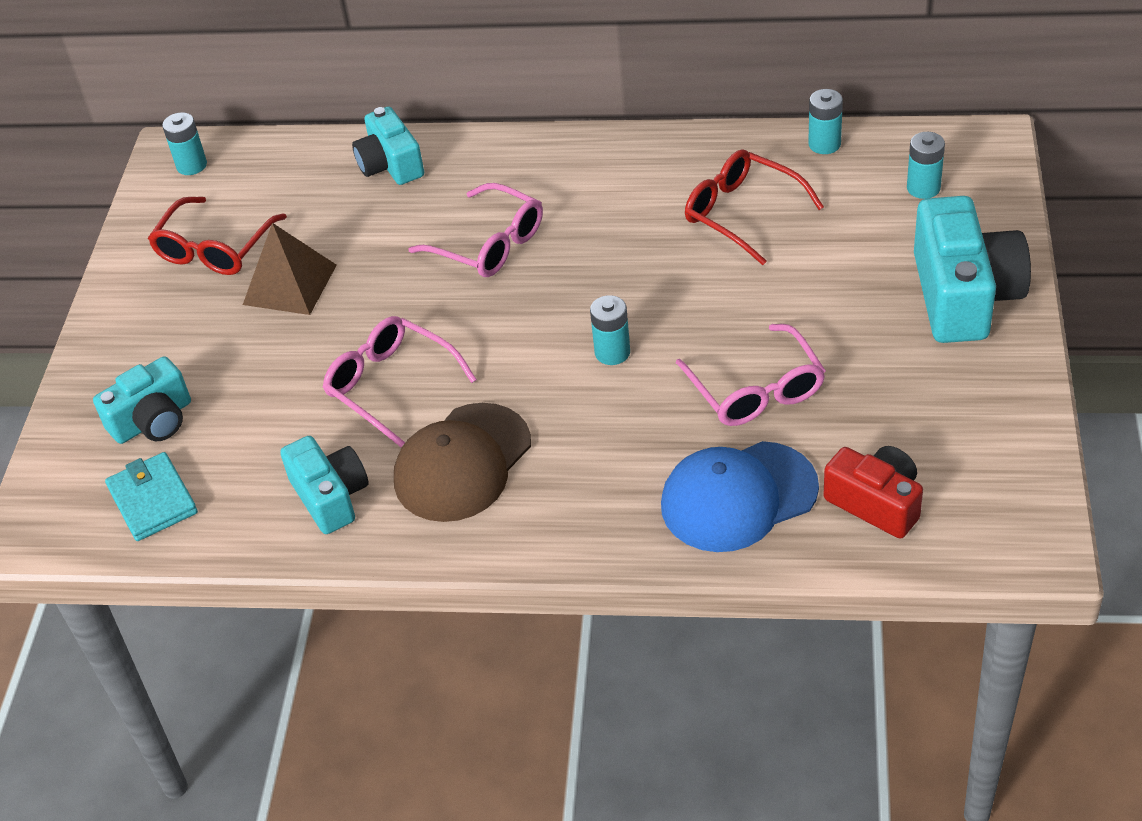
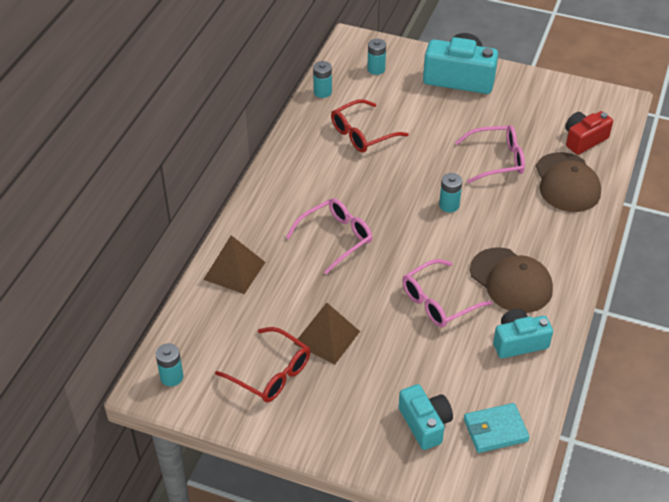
camera: 80 degrees left, 0 degrees up
turquoise camera [352,107,424,185] -> brown pyramid [203,235,265,294]
blue cap [661,441,819,552] -> brown cap [536,152,601,212]

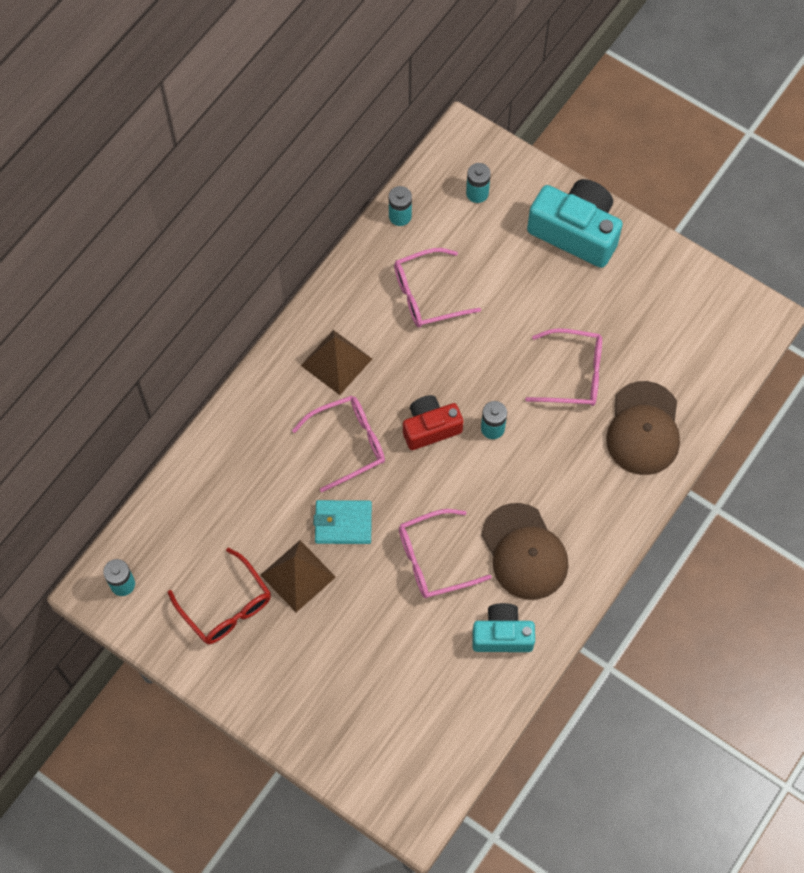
camera: 15 degrees right, 20 degrees up
brown pyramid [203,235,265,294] -> brown pyramid moved to [301,330,372,395]
red glasses [331,99,409,152] -> pink glasses [394,248,481,327]
turquoise camera [399,384,453,450] -> none
turquoise wallet [464,403,530,453] -> turquoise wallet moved to [313,500,372,544]
red camera [565,111,613,155] -> red camera moved to [403,395,463,450]

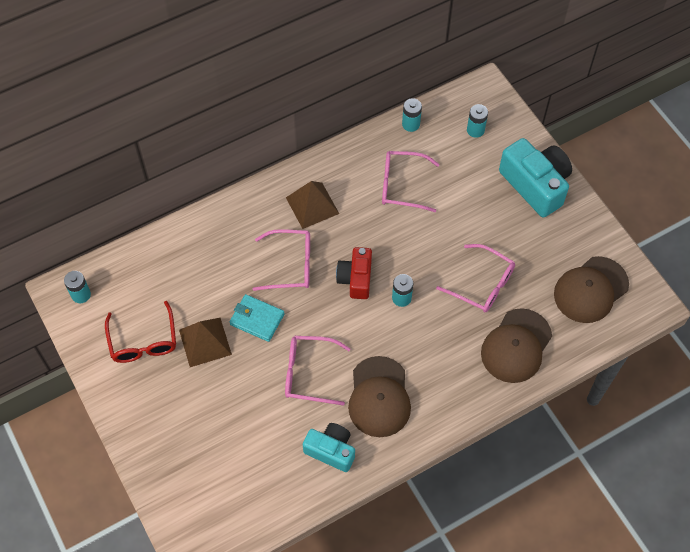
camera: 25 degrees right, 5 degrees down
red camera [403,395,463,450] -> red camera turned 90 degrees counterclockwise [336,247,372,299]
none -> brown cap [554,256,629,323]

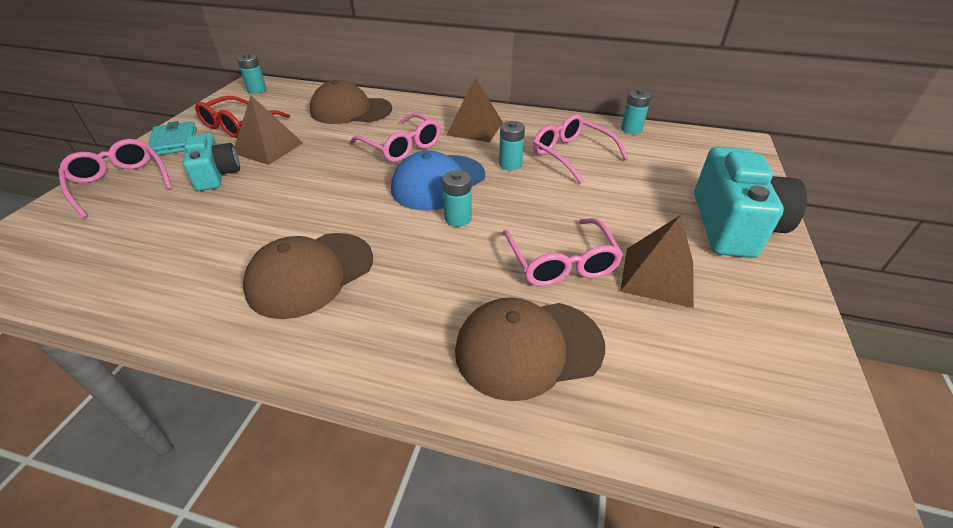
camera: 45 degrees right, 20 degrees down
turquoise wallet [229,294,285,342] -> turquoise wallet moved to [148,121,197,156]
pink glasses [285,336,351,405] -> pink glasses moved to [58,139,172,218]
turquoise camera [303,423,355,472] -> turquoise camera moved to [183,133,240,191]
red camera [336,247,372,299] -> blue cap [391,150,485,211]
turquoise battery [467,104,488,138] -> turquoise battery moved to [499,121,525,170]
brown cap [554,256,629,323] -> brown cap moved to [310,80,392,124]
none -> brown pyramid [620,215,694,308]

